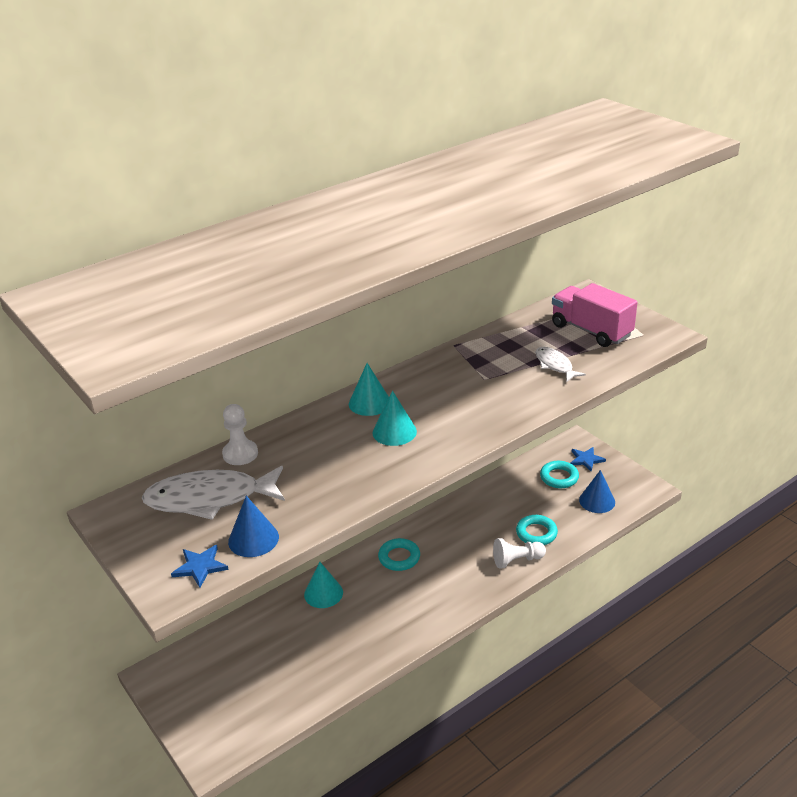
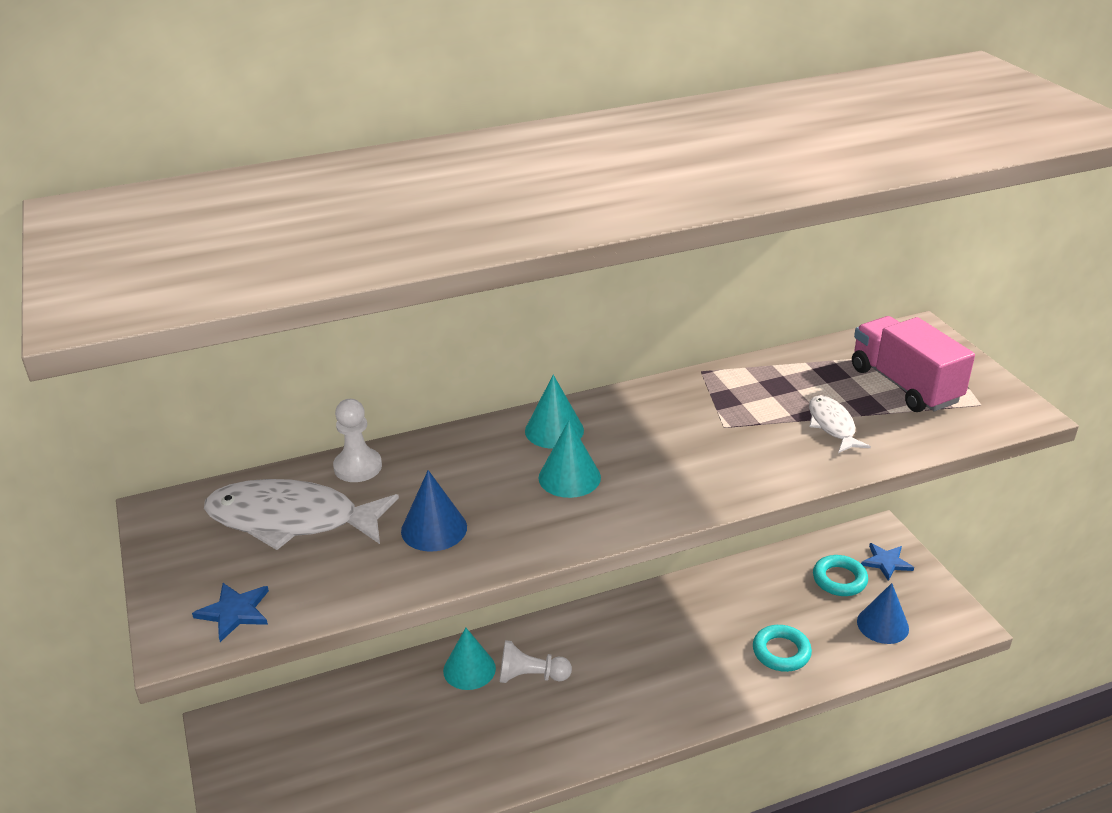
camera: 15 degrees right, 0 degrees up
blue cone [228,496,279,557] -> blue cone moved to [401,470,467,552]
turquoise ring [378,538,420,571] -> none
white pawn [493,538,546,569] -> white pawn moved to [499,640,572,683]

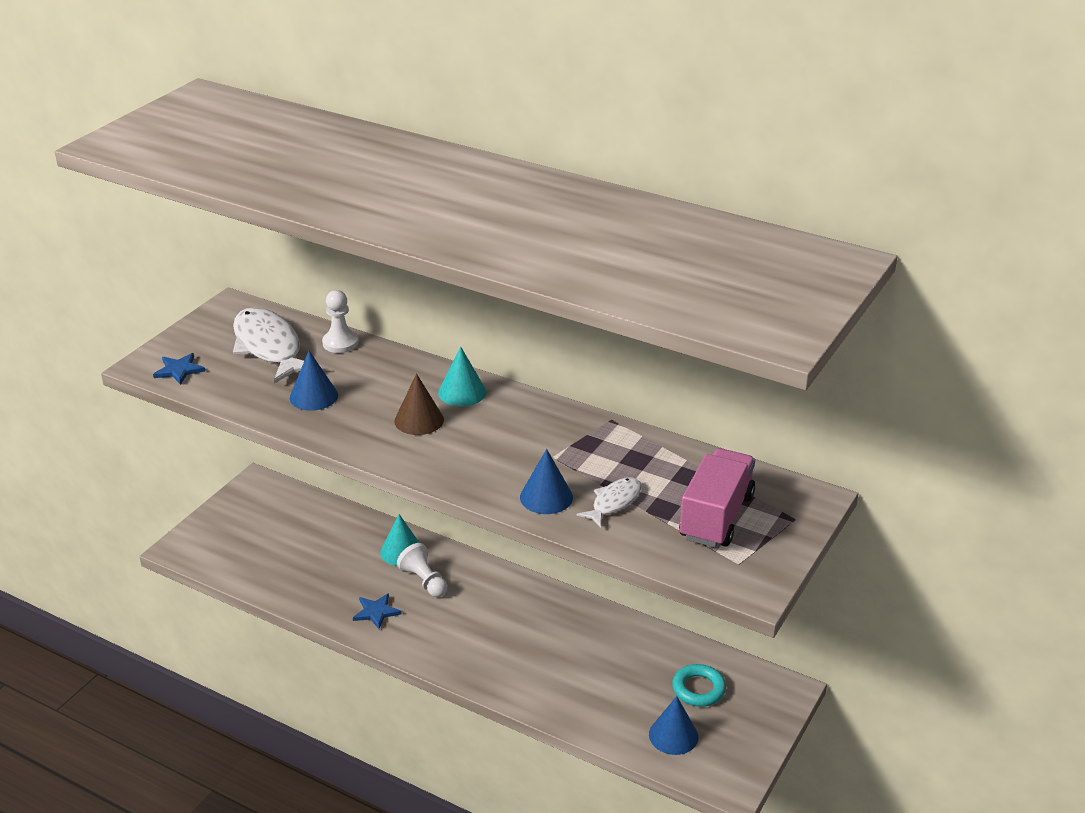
camera: 50 degrees right, 0 degrees up
turquoise cone [538,420,601,498] -> brown cone [394,374,444,435]
turquoise ring [753,625,812,672] -> none
blue star [861,543,914,581] -> blue star moved to [353,593,401,629]
none -> blue cone [520,449,573,514]

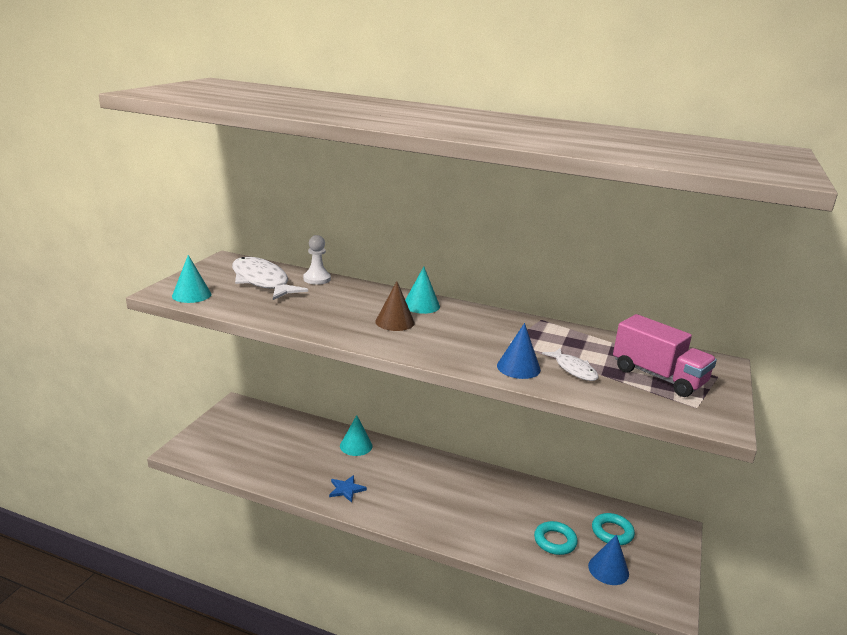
camera: 10 degrees left, 10 degrees down
blue star [153,353,206,385] -> turquoise cone [172,255,211,303]
blue cone [290,351,338,411] -> none
white pawn [397,543,447,597] -> none
white fish [576,477,642,528] -> white fish turned 120 degrees clockwise [542,348,598,381]
pink truck [679,448,755,548] -> pink truck turned 120 degrees clockwise [613,314,717,397]
none -> turquoise ring [534,521,578,555]

